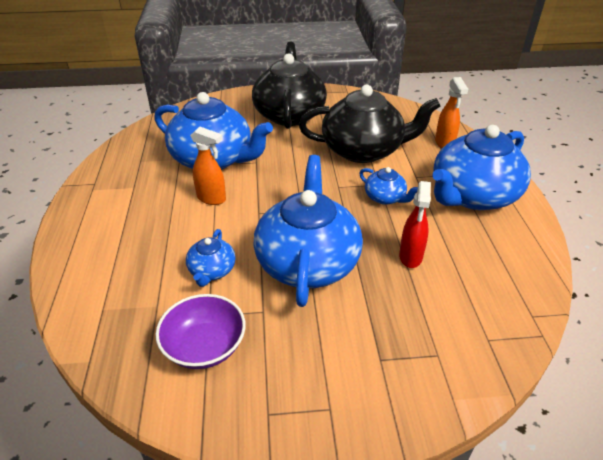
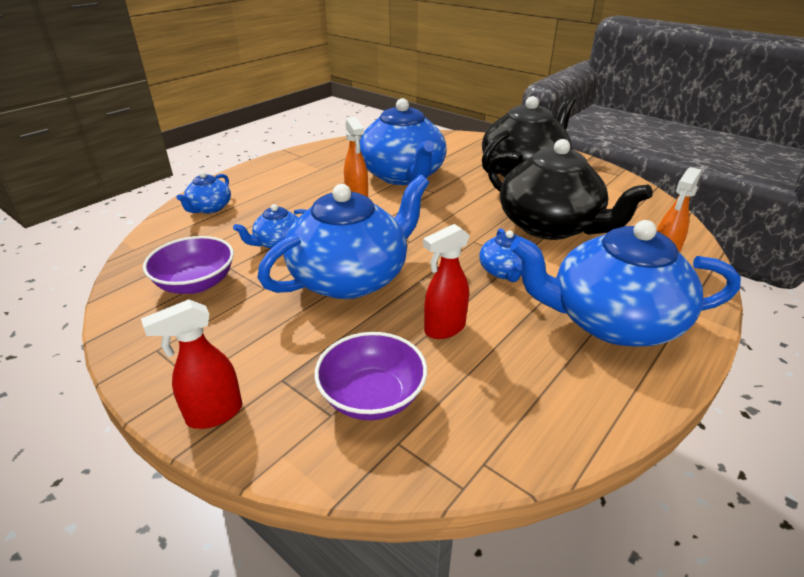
camera: 45 degrees right, 5 degrees down
none -> red spray bottle [141,299,242,429]
none -> blue teapot [176,172,231,214]
none -> purple bowl [315,332,427,420]

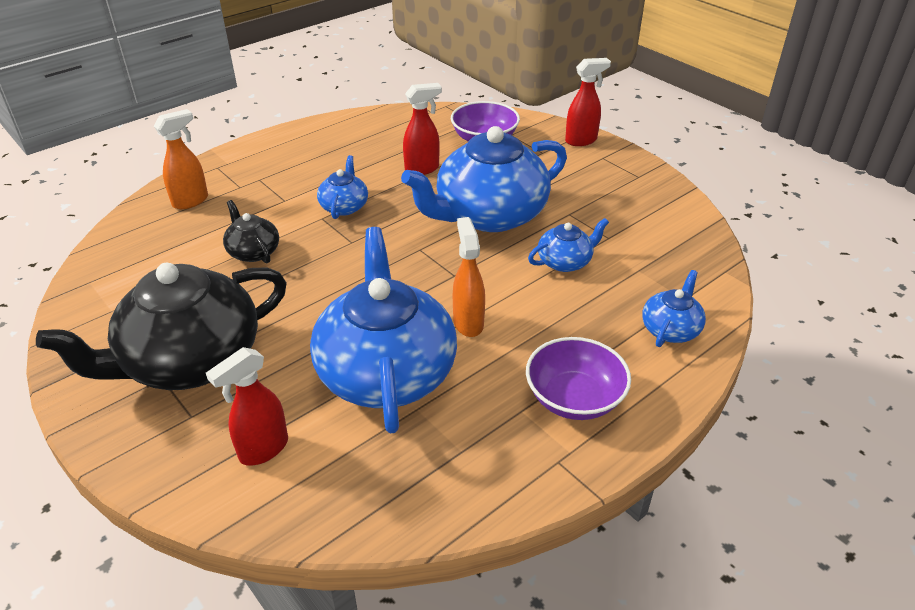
camera: 170 degrees left, 5 degrees up
purple bowl [143,236,234,294] -> purple bowl moved to [526,337,631,420]
black teapot [487,139,653,240] -> black teapot [223,200,279,263], size x0.46
blue teapot [510,220,741,347] -> none
none -> red spray bottle [206,347,288,466]

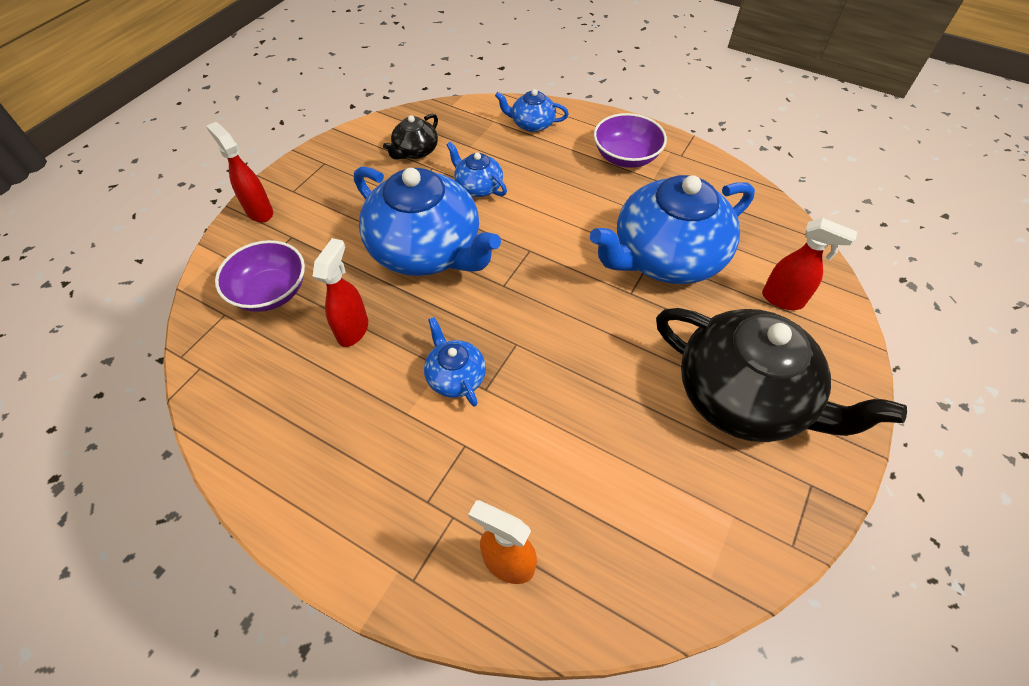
camera: 110 degrees left, 15 degrees up
black teapot [223,200,279,263] -> black teapot moved to [383,114,438,160]
blue teapot [317,155,368,219] -> blue teapot turned 75 degrees clockwise [424,317,486,407]
red spray bottle [403,83,442,175] -> red spray bottle turned 60 degrees clockwise [313,238,368,347]
orange spray bottle [453,217,485,337] -> none

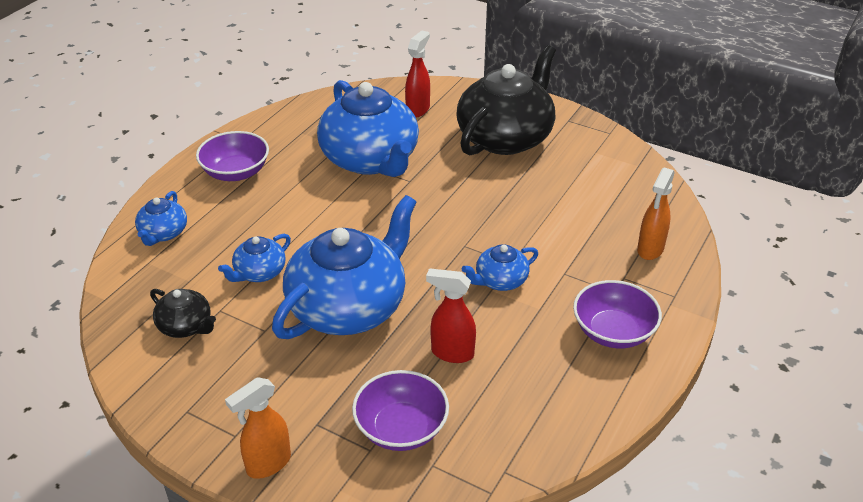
camera: 90 degrees left, 15 degrees down
red spray bottle [206,122,273,222] -> orange spray bottle [225,377,291,479]
none -> purple bowl [573,280,662,348]

